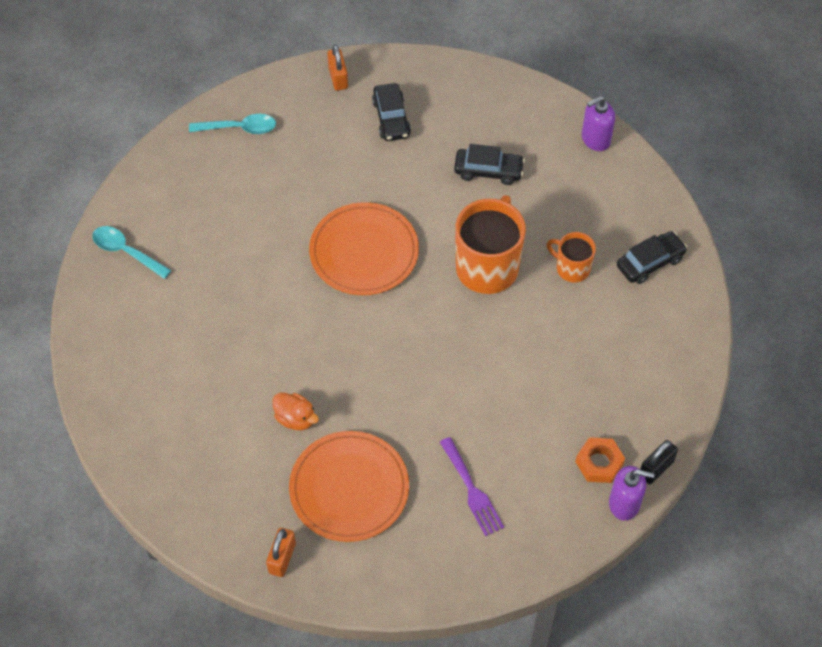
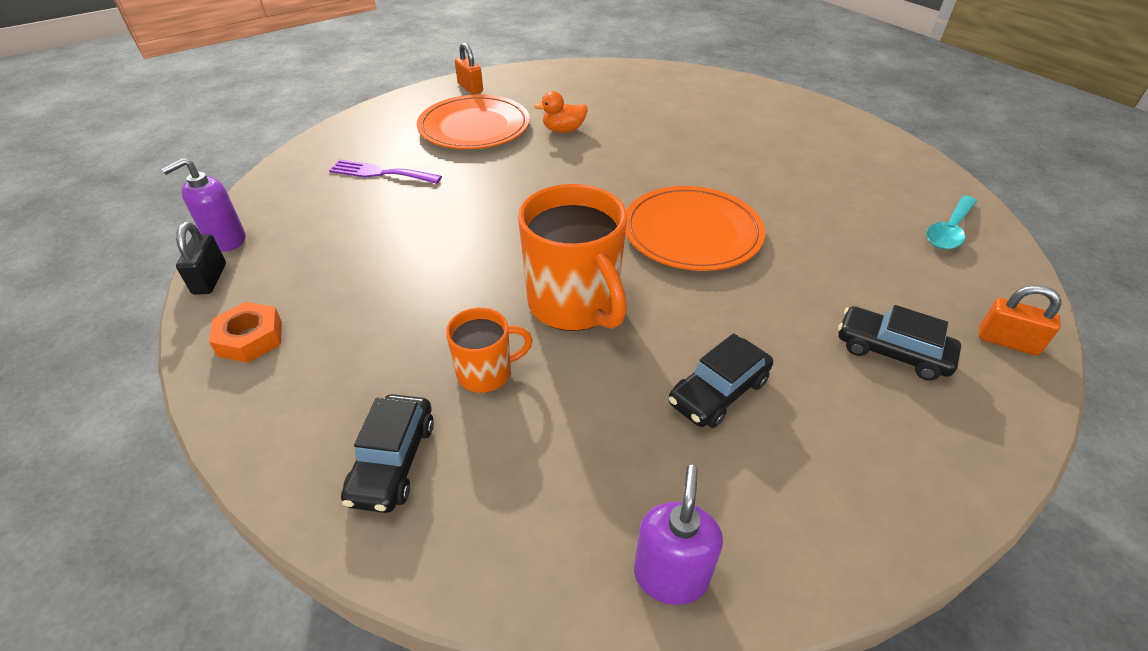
camera: 130 degrees right, 15 degrees down
turquoise spoon [92,226,171,279] -> none
orange nut [575,437,625,483] -> orange nut moved to [209,302,282,363]

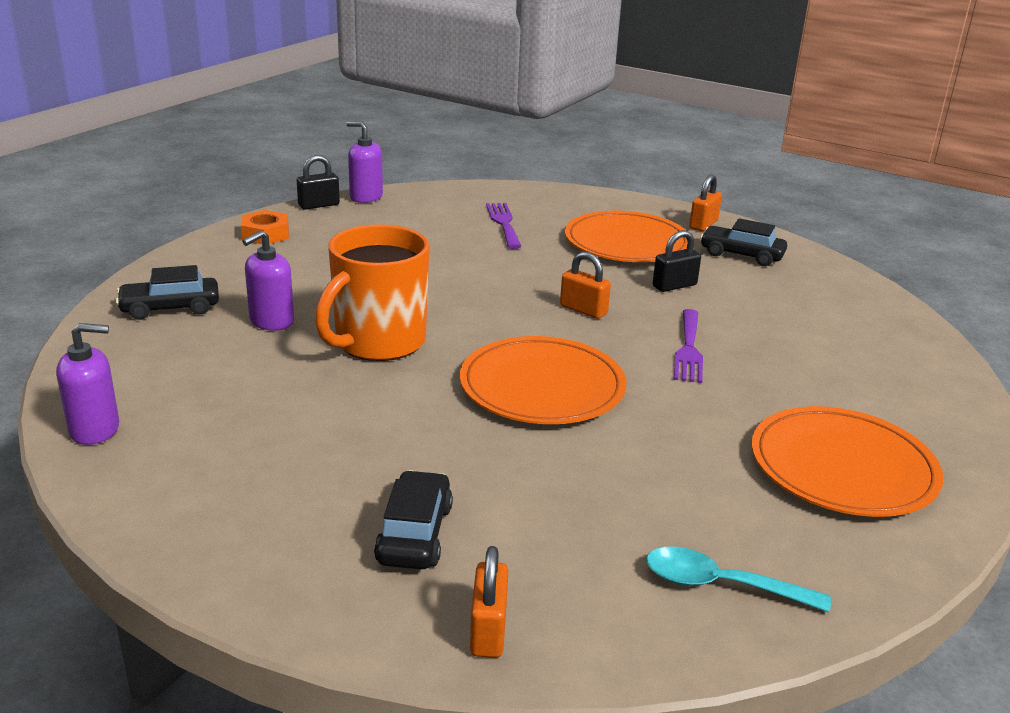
camera: 65 degrees right, 15 degrees down
orange mug [446,308,533,393] -> purple soap dispenser [242,230,294,331]
orange duck [534,91,588,133] -> black padlock [653,230,701,292]
black car [668,333,773,428] -> black car moved to [700,218,787,266]
none -> orange padlock [560,251,611,319]
none -> purple fork [674,309,703,383]
none -> orange plate [751,406,943,517]

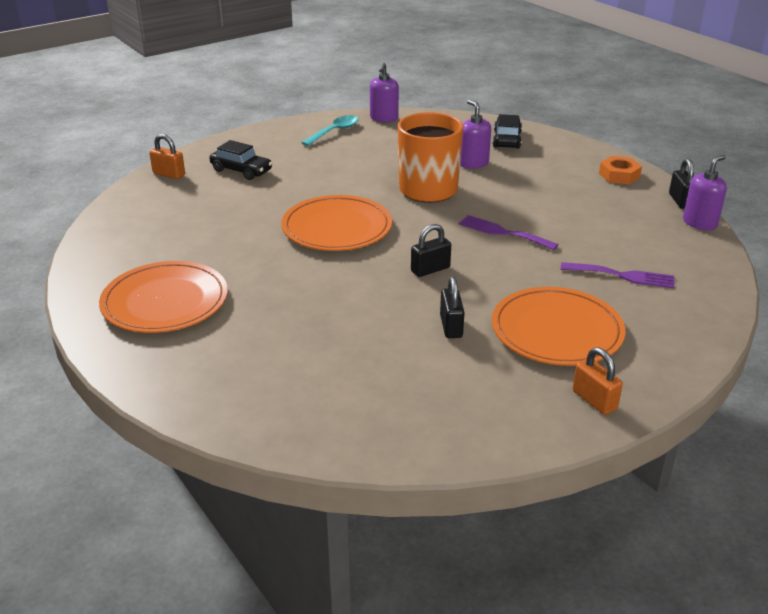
camera: 115 degrees right, 5 degrees up
orange padlock [560,251,611,319] -> black padlock [411,224,451,277]
turquoise spoon [646,547,831,612] -> turquoise spoon moved to [302,115,359,146]
purple fork [674,309,703,383] -> purple fork moved to [459,215,559,250]
black car [700,218,787,266] -> none

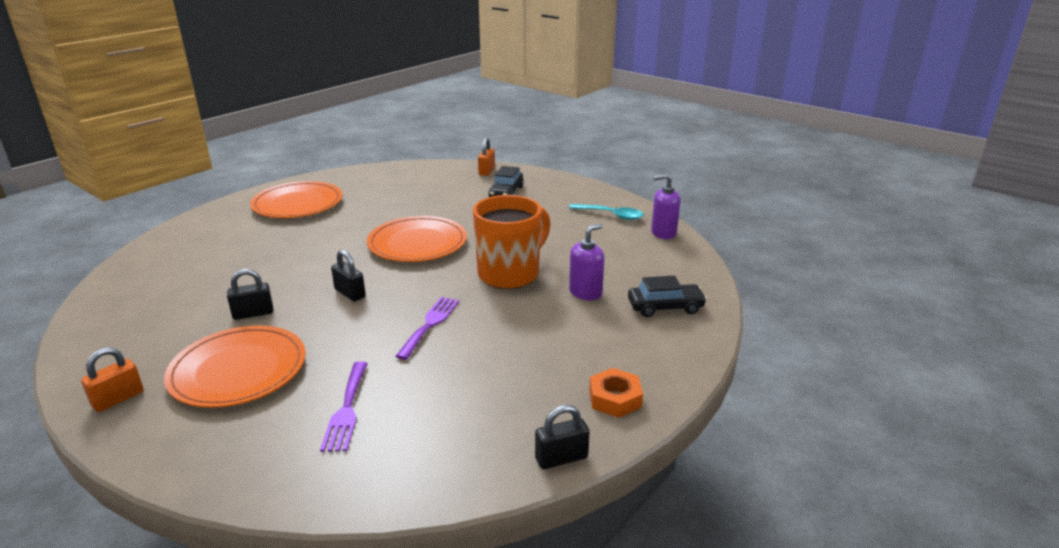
camera: 75 degrees right, 5 degrees down
purple soap dispenser [683,155,727,230] -> none

